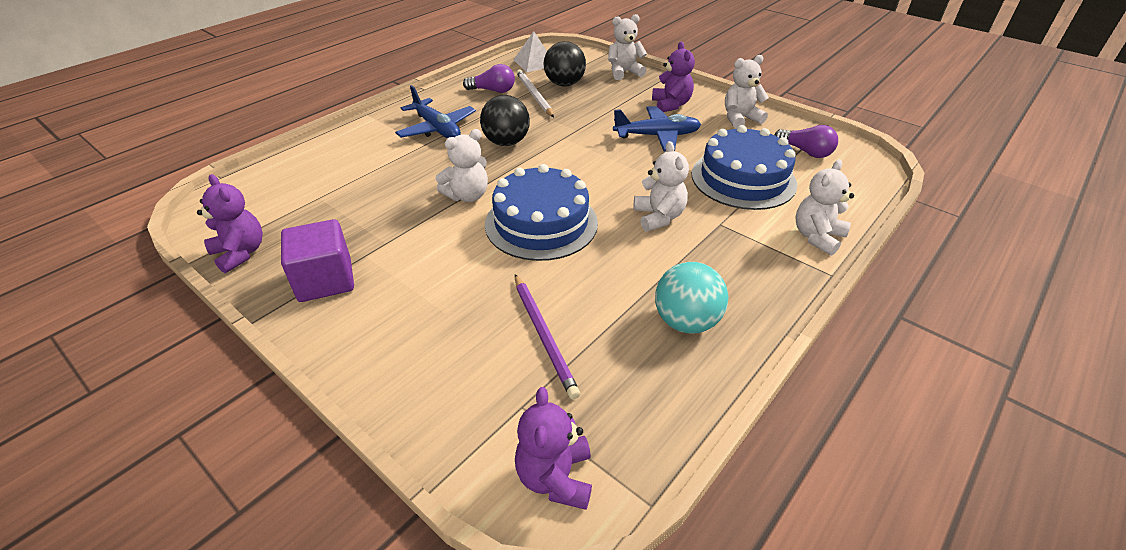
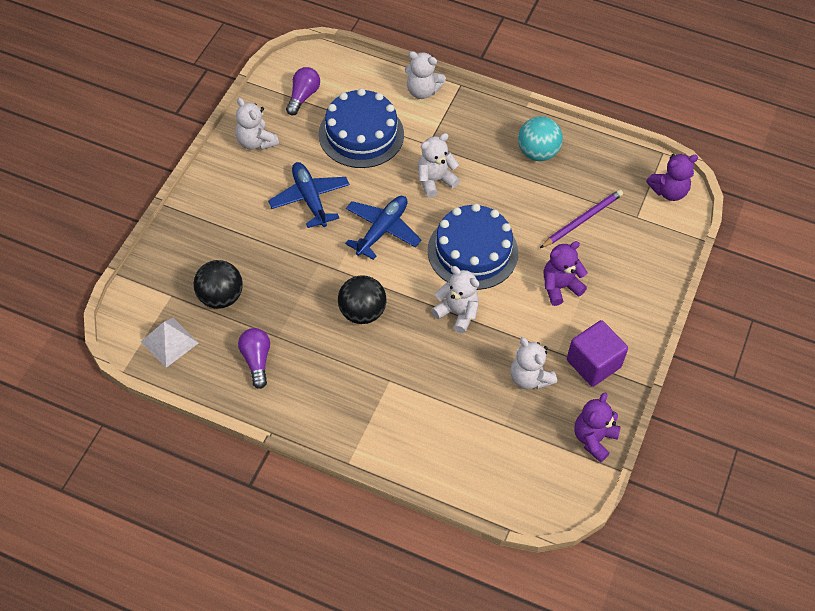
camera: 110 degrees left, 15 degrees up
blue plane [395,85,476,138] -> blue plane moved to [345,196,421,260]
white pencil [517,69,554,117] -> none
white teddy bear [608,14,647,80] -> white teddy bear moved to [510,337,557,389]
purple teddy bear [652,42,695,112] -> purple teddy bear moved to [544,241,588,306]

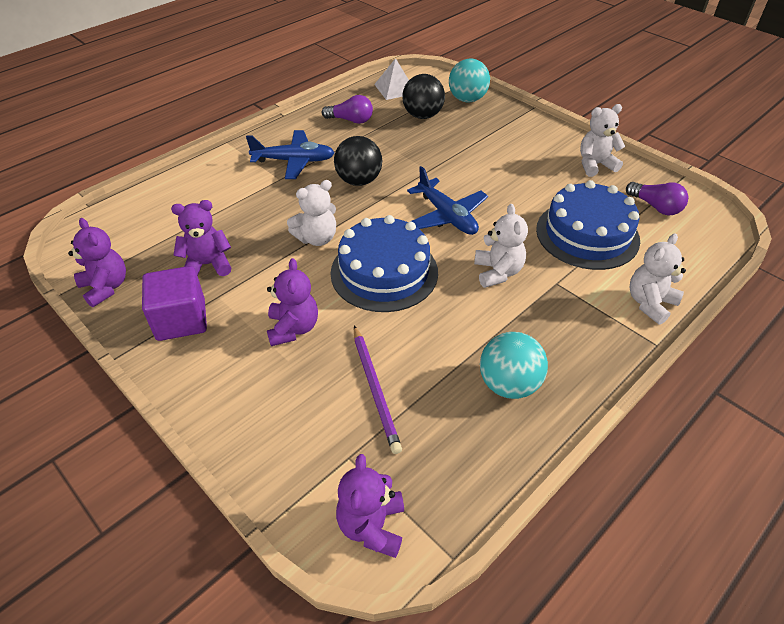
camera: 115 degrees right, 10 degrees down
blue plane [268,162,350,228] -> blue plane moved to [246,130,335,179]
white teddy bear [510,337,557,389] -> purple teddy bear [171,200,231,276]
none -> turquoise ball [449,59,490,102]

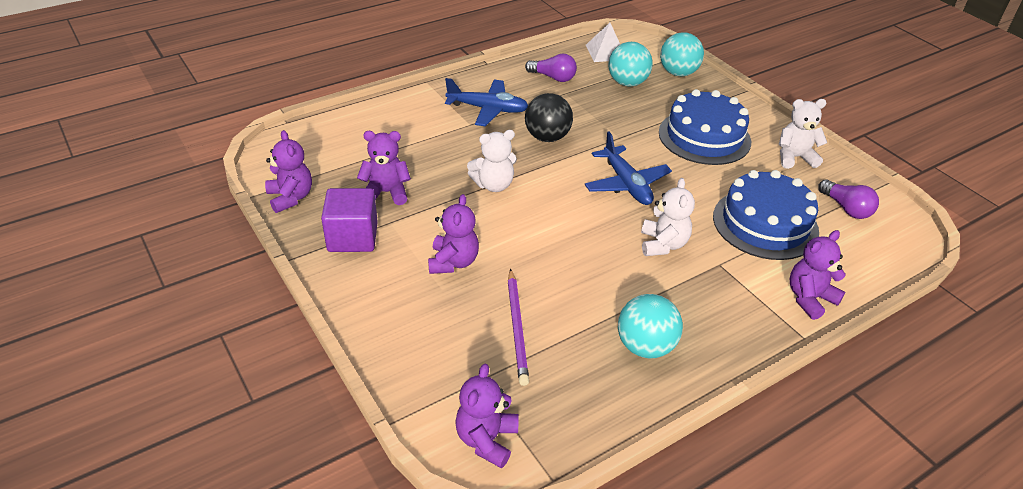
camera: 10 degrees right, 5 degrees down
blue cake [330,215,438,312] -> blue cake moved to [659,89,751,165]
black ball [402,74,445,119] -> turquoise ball [608,42,653,86]
white teddy bear [629,233,686,325] -> purple teddy bear [790,230,846,320]

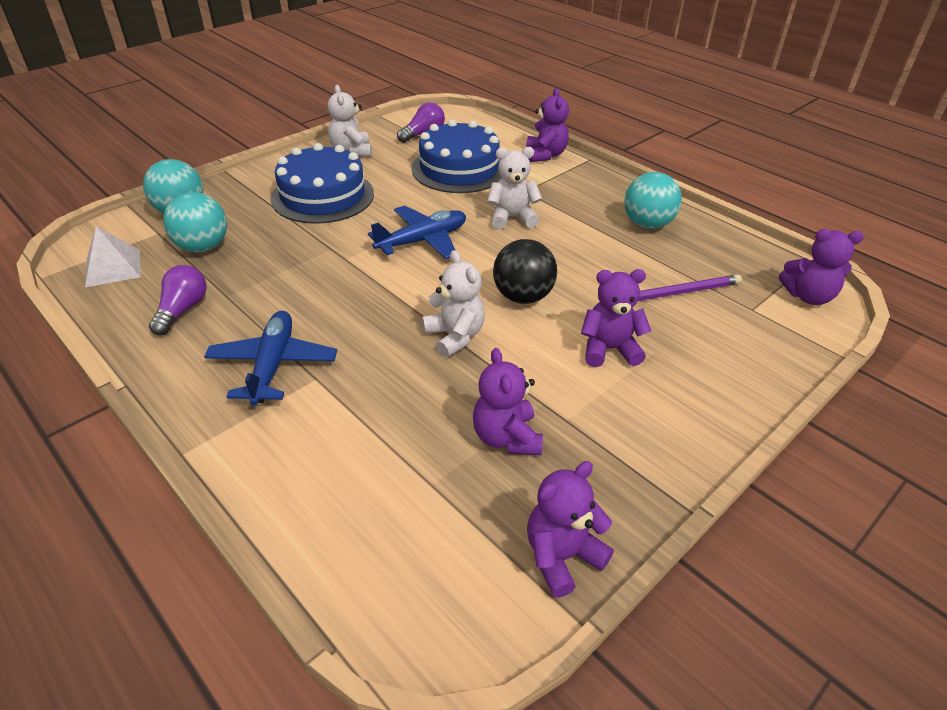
camera: 100 degrees left, 0 degrees up
purple cube [321,188,378,252] -> none
black ball [525,93,573,142] -> black ball moved to [493,239,557,304]
purple teddy bear [790,230,846,320] -> purple teddy bear turned 135 degrees counterclockwise [526,88,569,162]

